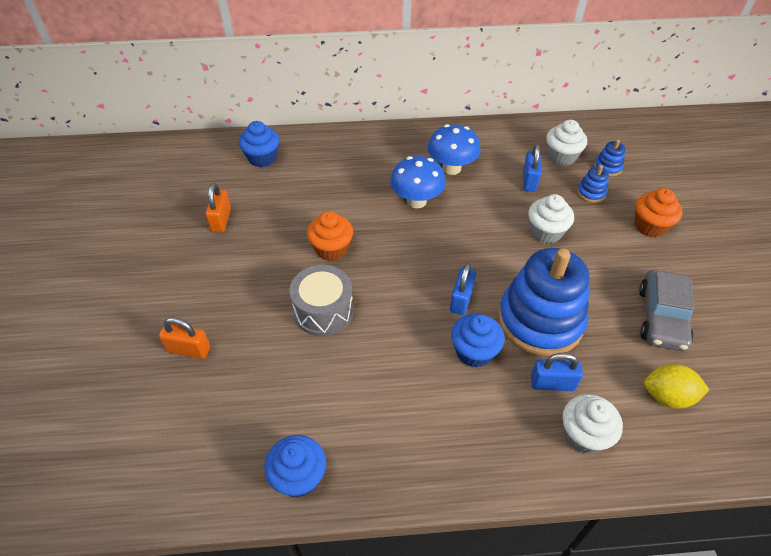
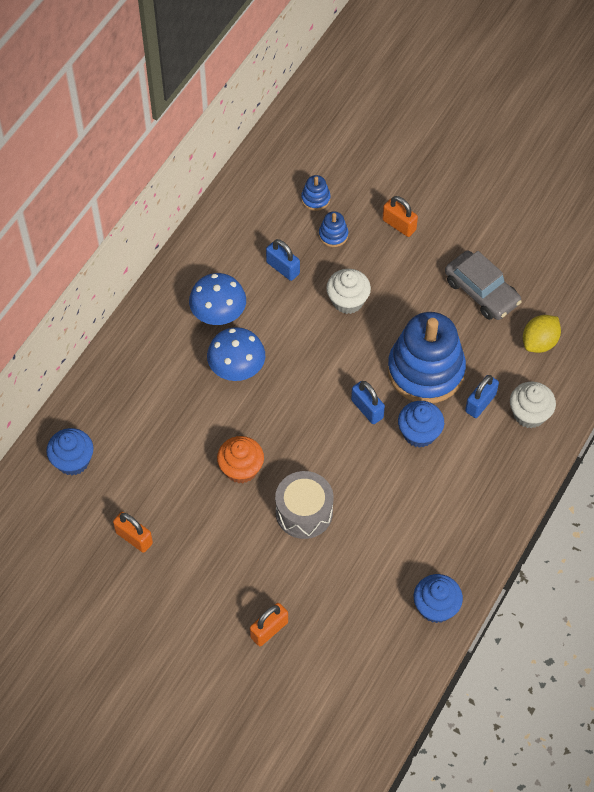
camera: 55 degrees left, 10 degrees up
white cupcake [546,120,587,166] -> none
orange cupcake [635,188,682,237] -> orange padlock [382,196,418,237]

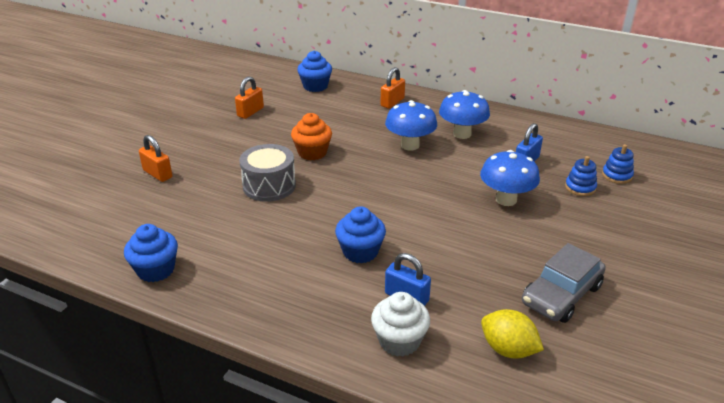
camera: 85 degrees right, 25 degrees down
white cupcake [326,269,371,314] -> blue mushroom [480,150,540,206]
blue padlock [351,381,385,424] -> none
orange padlock [382,196,418,237] -> orange padlock moved to [381,67,405,109]
blue stacking toy [387,312,466,403] -> none

